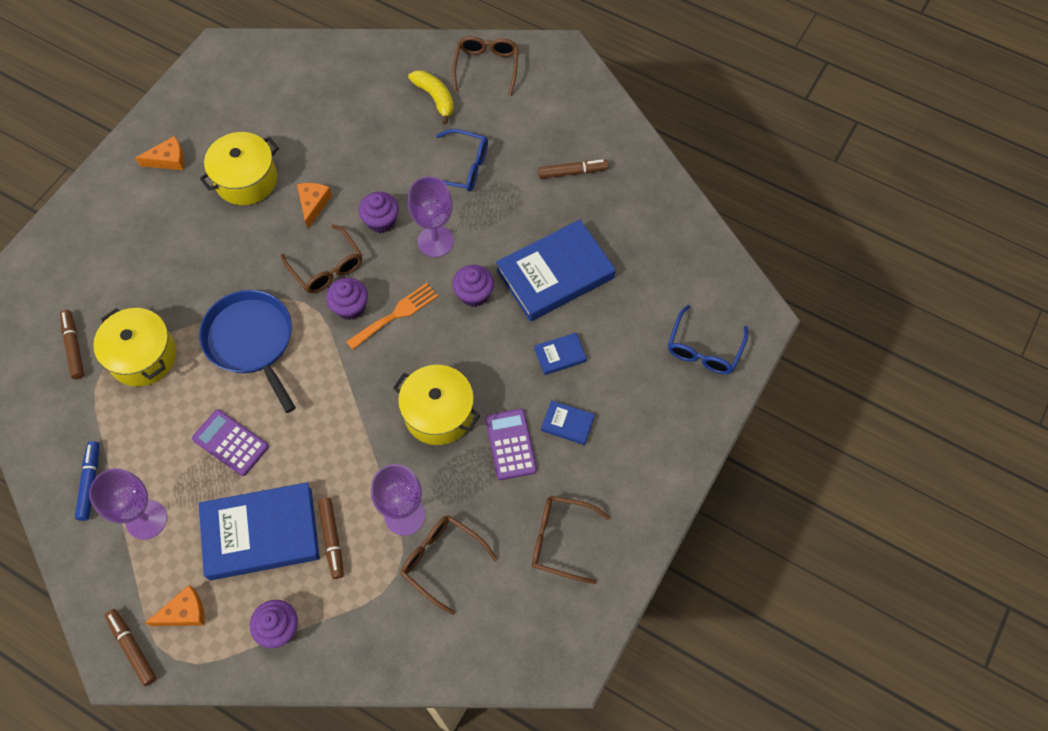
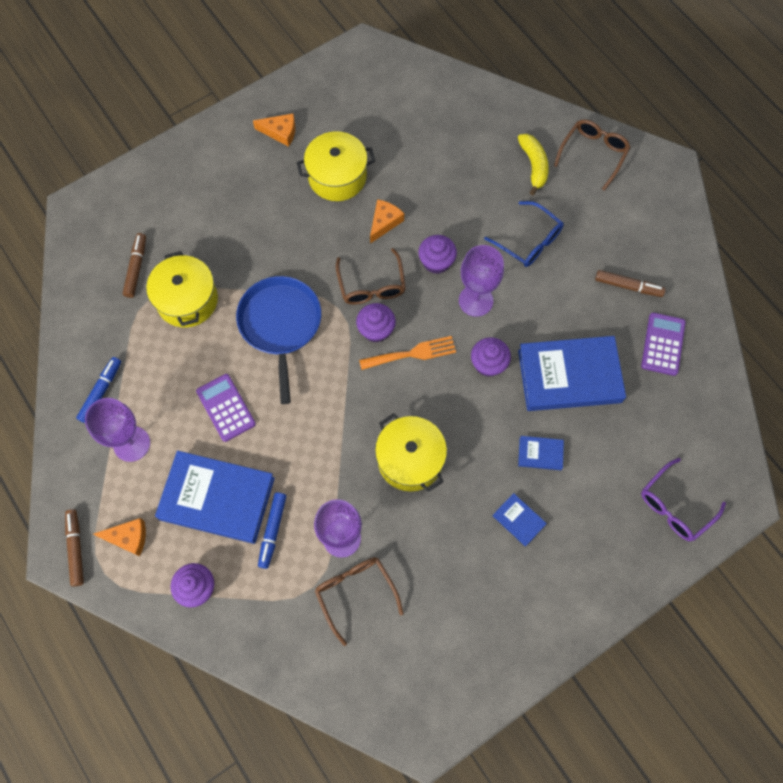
camera: 25 degrees right, 5 degrees up
brown marker [318,498,344,579] -> blue marker [258,492,286,569]
purple calculator [485,409,537,480] -> purple calculator moved to [641,313,686,376]
brown glasses [532,496,610,584] -> none
blue glasses [668,305,748,374] -> purple glasses [641,458,726,541]

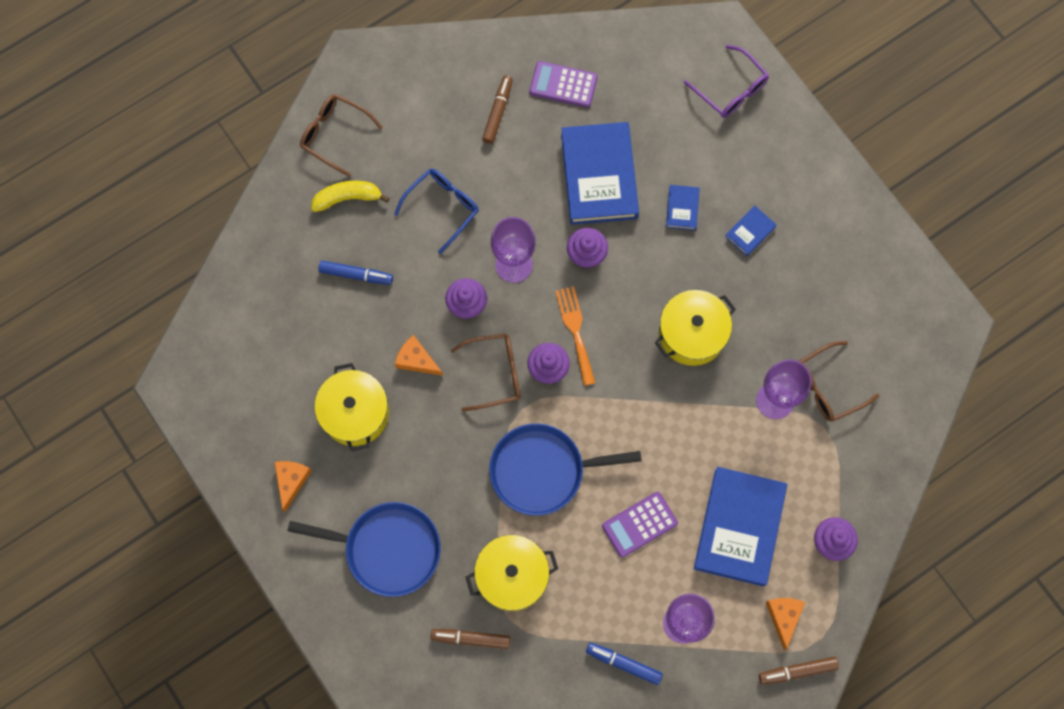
camera: 90 degrees left, 5 degrees up
blue marker [258,492,286,569] -> blue marker moved to [319,260,393,285]
none -> blue pan [288,502,441,597]

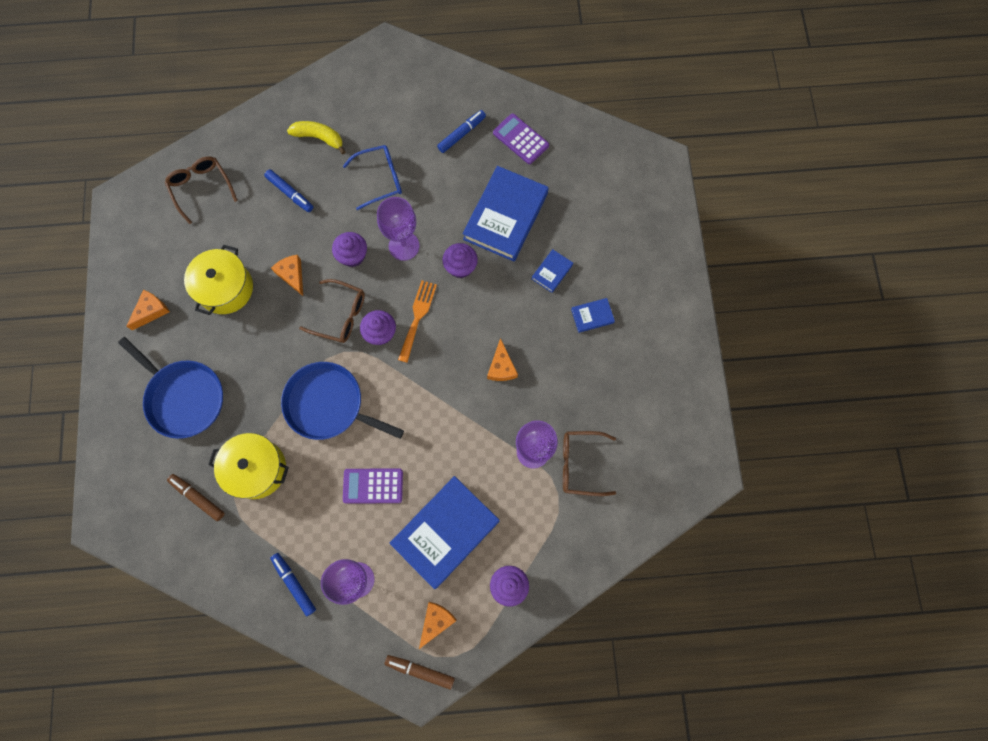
camera: 30 degrees right, 0 degrees up
brown glasses [300,94,383,177] -> brown glasses moved to [165,157,238,224]
brown marker [482,76,513,144] -> blue marker [437,110,486,153]
yellow pot [655,290,736,366] -> orange cheese [487,338,518,381]
purple glasses [684,45,769,118] -> none

